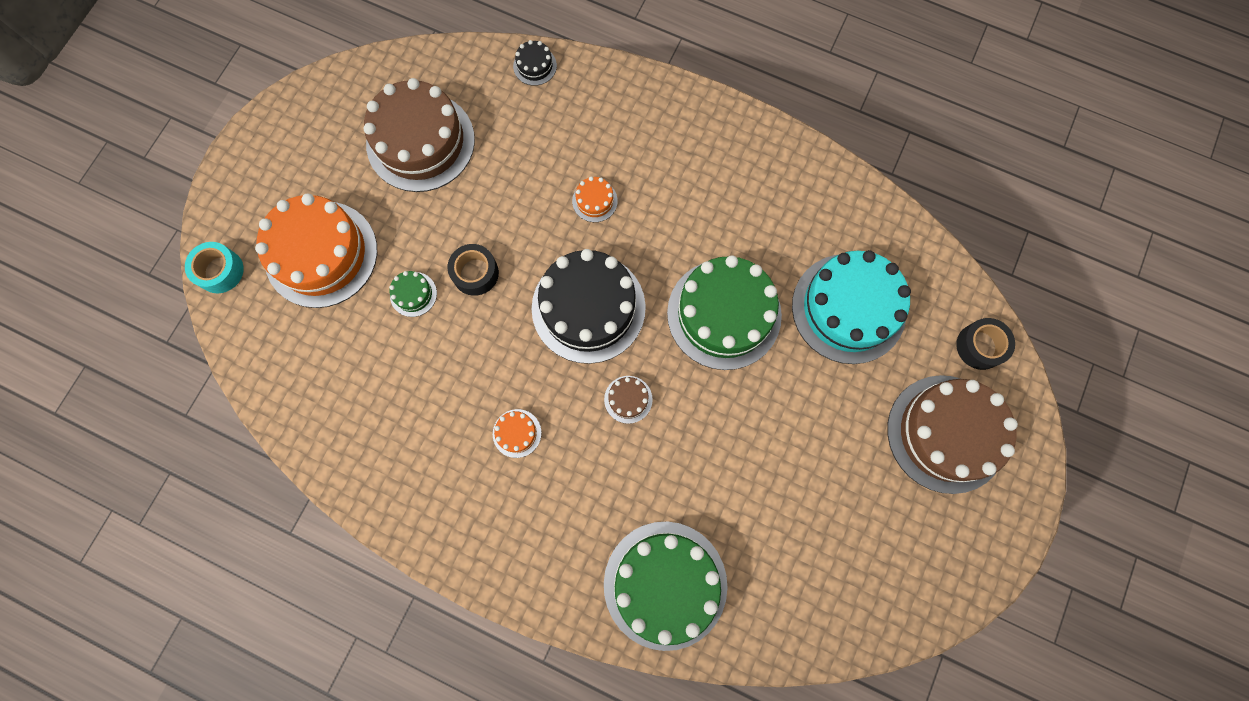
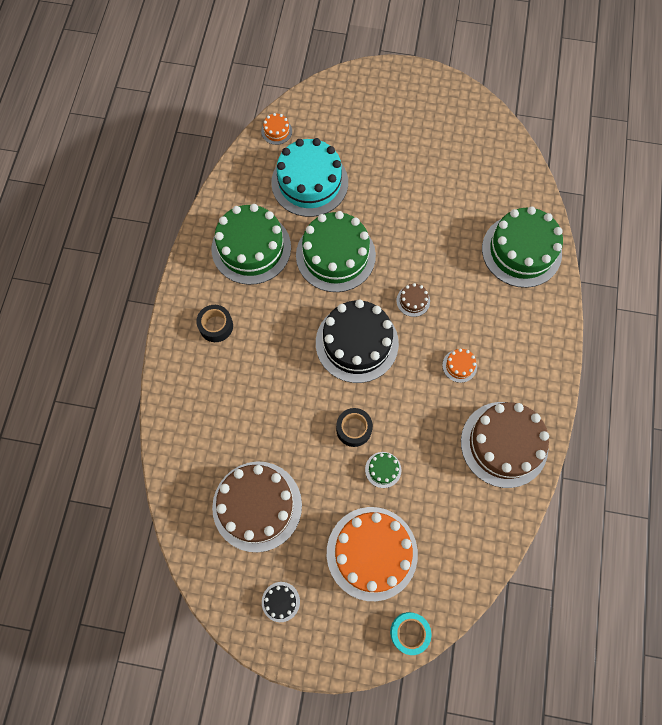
camera: 105 degrees left, 5 degrees down
black cake [513,40,557,86] -> black cake moved to [262,582,300,622]
orange cake [572,177,618,222] -> orange cake moved to [261,113,292,145]
brown cake [887,375,1018,494] -> brown cake moved to [461,402,549,488]
black tape [956,318,1015,370] -> black tape moved to [196,305,233,342]
none -> green cake [212,204,291,285]

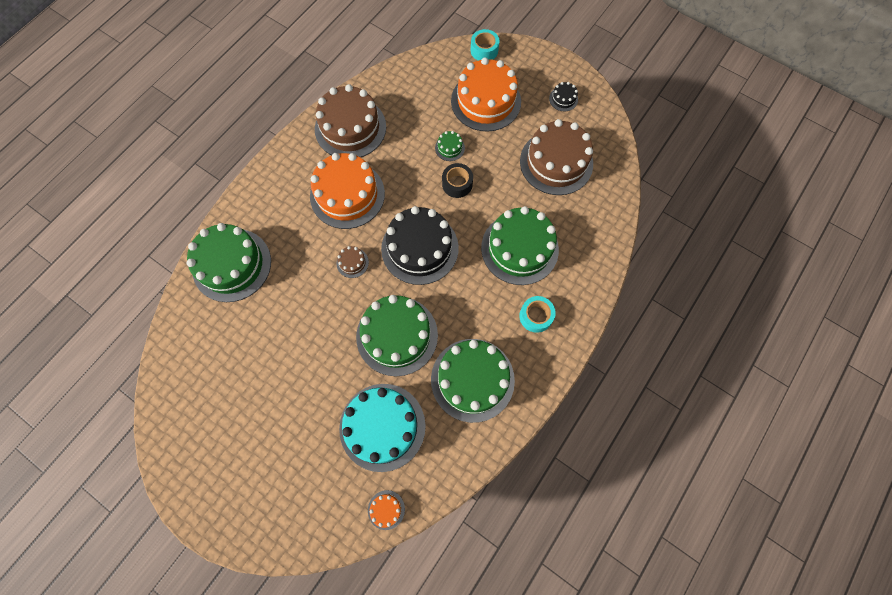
camera: 155 degrees left, 0 degrees up
black tape [196,305,233,342] -> turquoise tape [519,296,556,333]
orange cake [442,348,477,383] -> orange cake [310,153,385,229], size x2.42
none -> green cake [481,206,559,285]

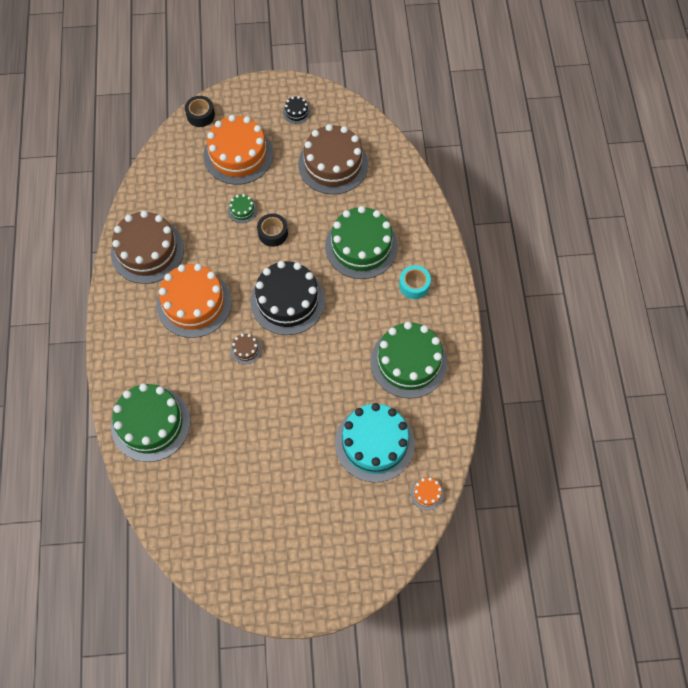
camera: 40 degrees left, 5 degrees down
green cake [356,295,438,376] -> none
turquoise tape [471,29,499,61] -> black tape [185,96,215,127]

